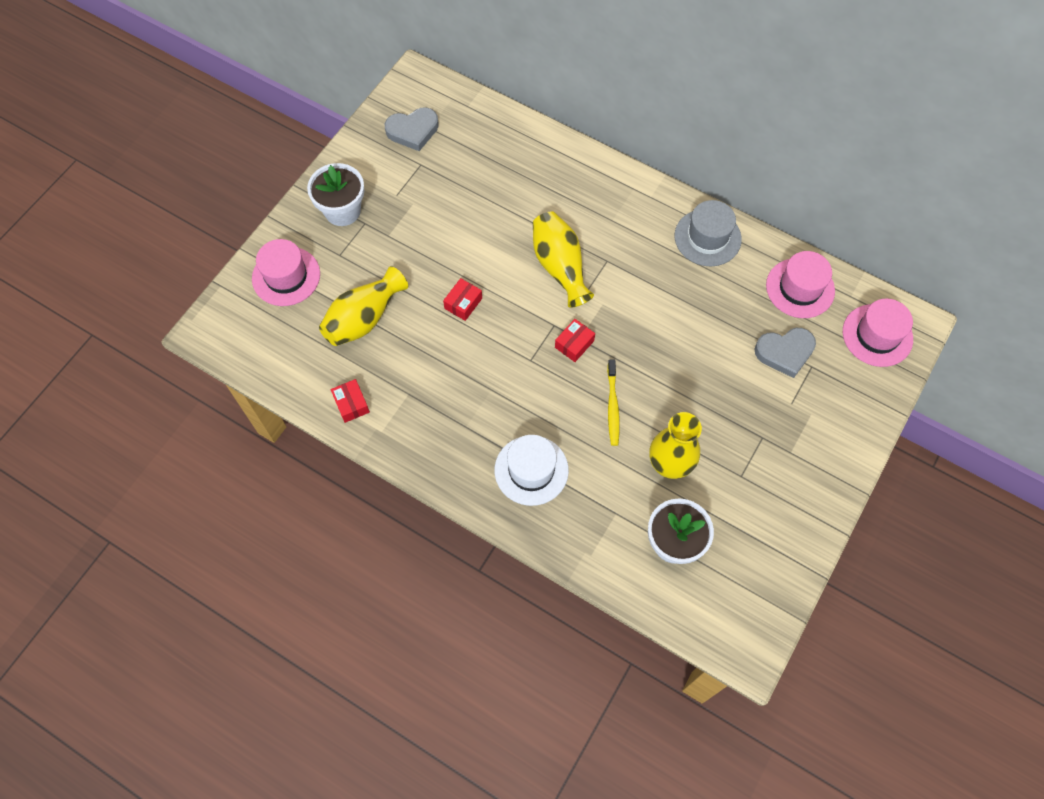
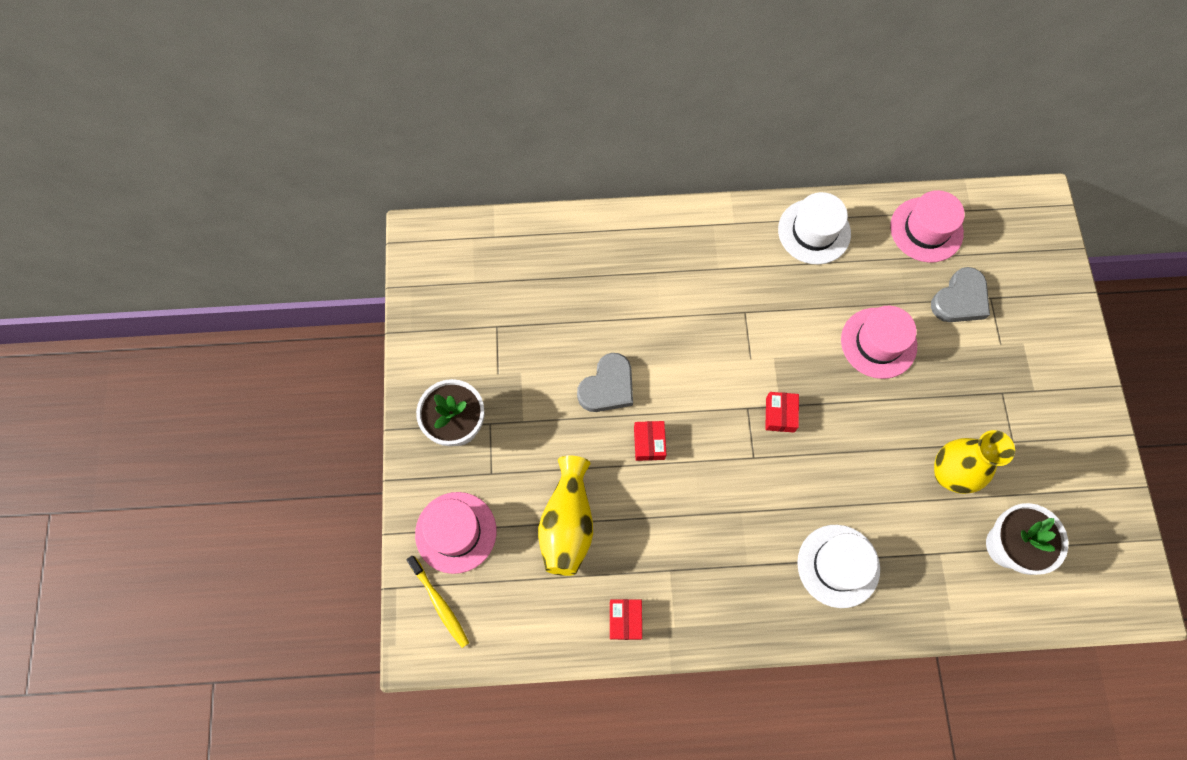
camera: 35 degrees left, 5 degrees up
red box [331,379,370,423] -> red box turned 60 degrees clockwise [610,599,642,640]
grey heart [385,107,439,151] -> grey heart moved to [577,353,633,412]
yellow vase [533,211,594,308] -> none
yellow toothbrush [607,360,620,446] -> yellow toothbrush moved to [407,556,469,648]
grey hat [675,200,742,266] -> white hat [778,192,851,265]
pink hat [843,299,913,367] -> pink hat moved to [841,306,917,379]

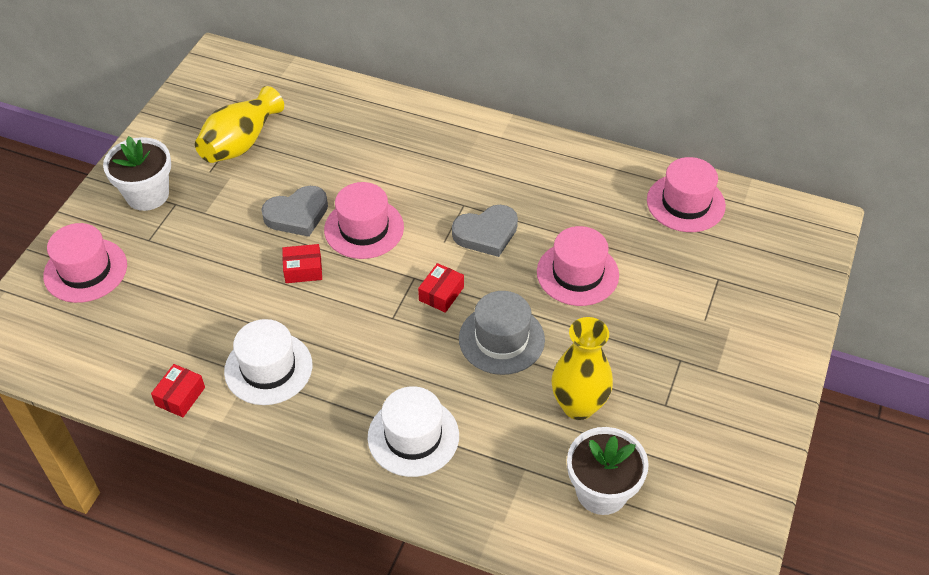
camera: 25 degrees right, 20 degrees down
yellow toothbrush [407,556,469,648] -> none
yellow vase [538,456,593,576] -> yellow vase moved to [195,86,284,163]
red box [634,421,667,461] -> red box turned 60 degrees clockwise [282,244,322,283]
white hat [778,192,851,265] -> white hat moved to [224,319,312,405]
grey heart [931,267,990,322] -> grey heart moved to [452,205,518,257]
none -> pink hat [324,182,404,259]
none -> grey hat [459,291,545,375]

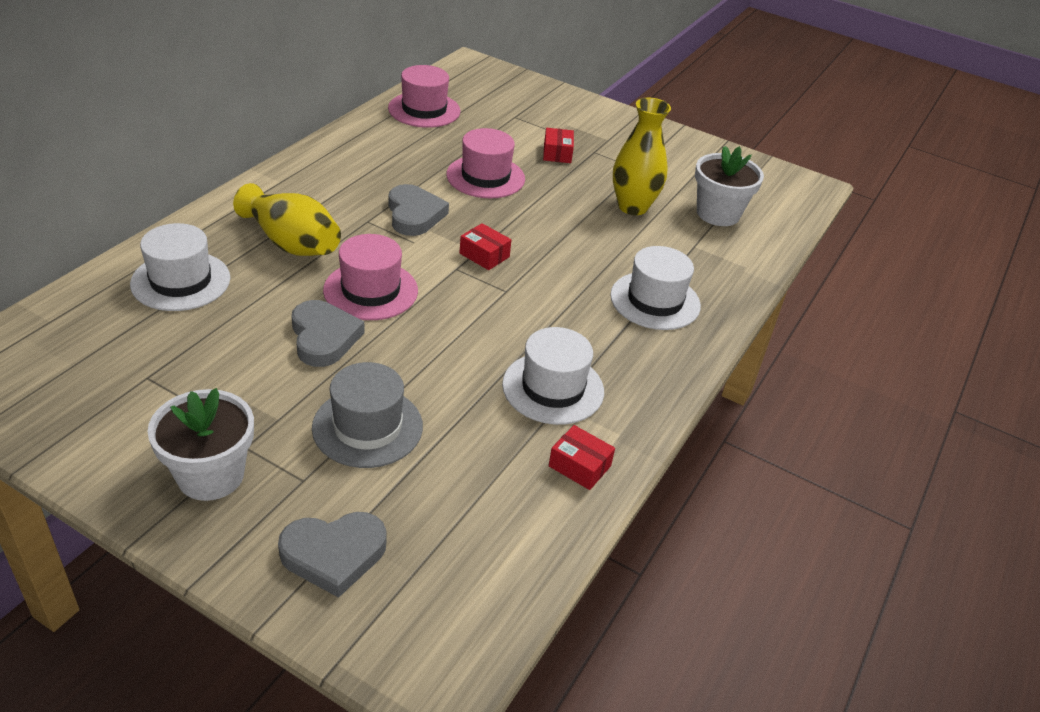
camera: 85 degrees left, 10 degrees down
pink hat [43,223,127,303] -> grey heart [278,512,386,598]
yellow vase [195,86,284,163] -> yellow vase moved to [233,183,341,256]
red box [282,244,322,283] -> red box moved to [543,128,574,163]
grey hat [459,291,545,375] -> grey hat moved to [312,362,423,468]
none -> white hat [130,223,230,311]

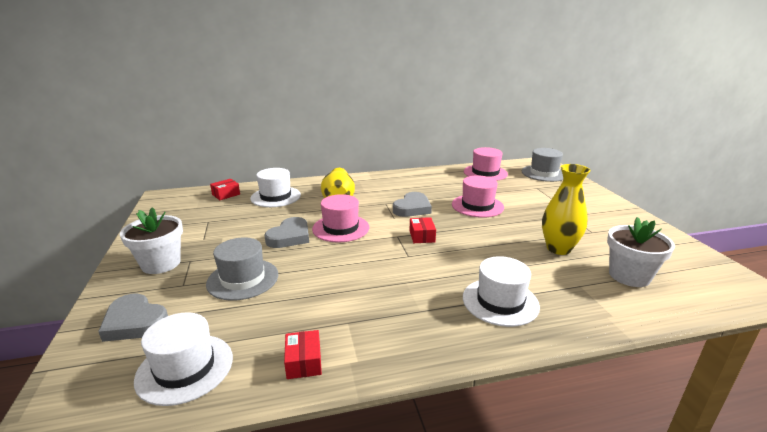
camera: 50 degrees right, 15 degrees down
white hat [502,327,604,425] -> white hat moved to [134,312,233,406]
red box [543,128,574,163] -> red box moved to [210,179,240,200]
none -> grey hat [522,148,563,182]

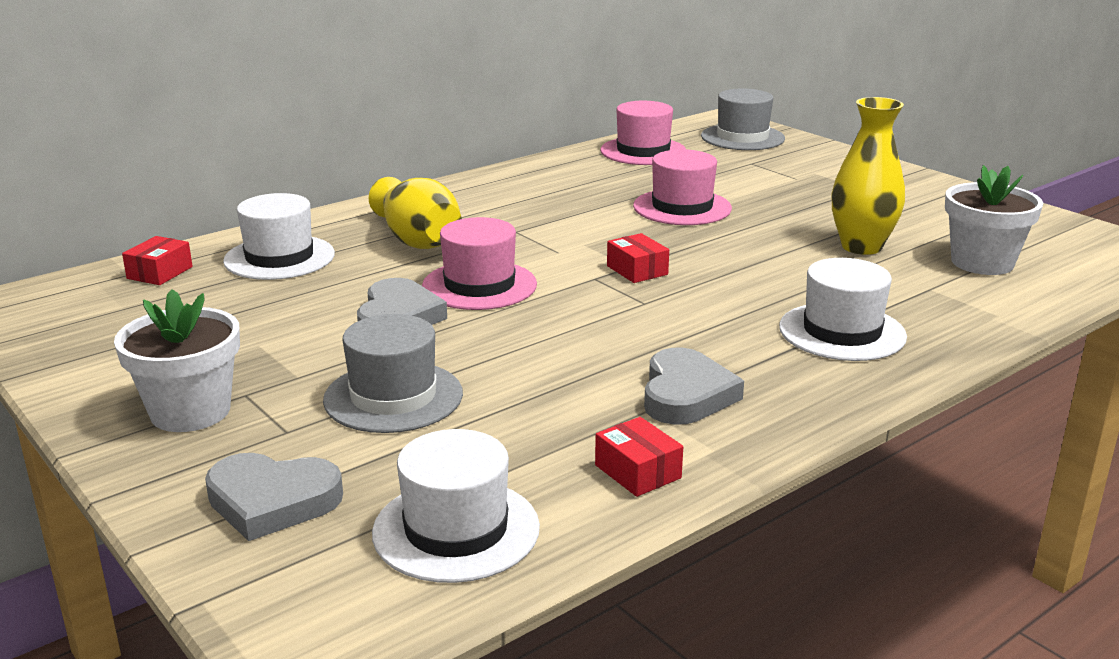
camera: 25 degrees left, 0 degrees up
grey heart [393,192,432,217] -> grey heart moved to [644,348,744,425]

